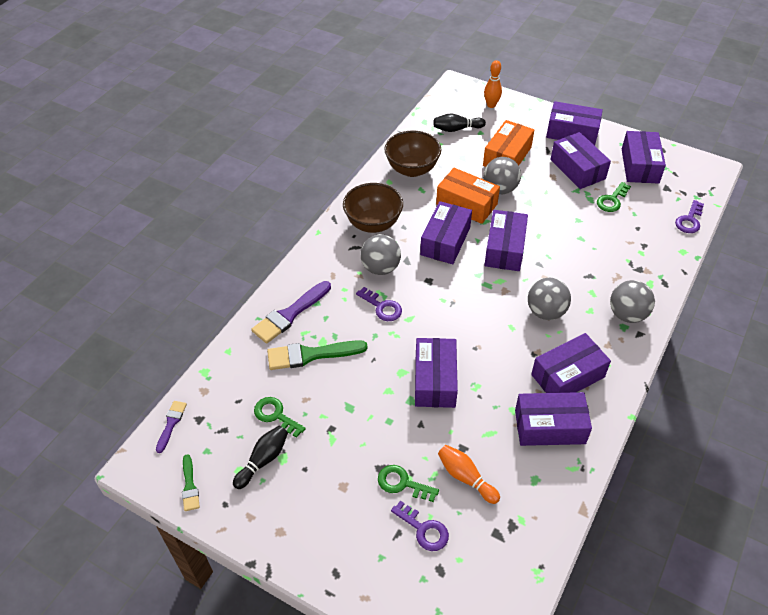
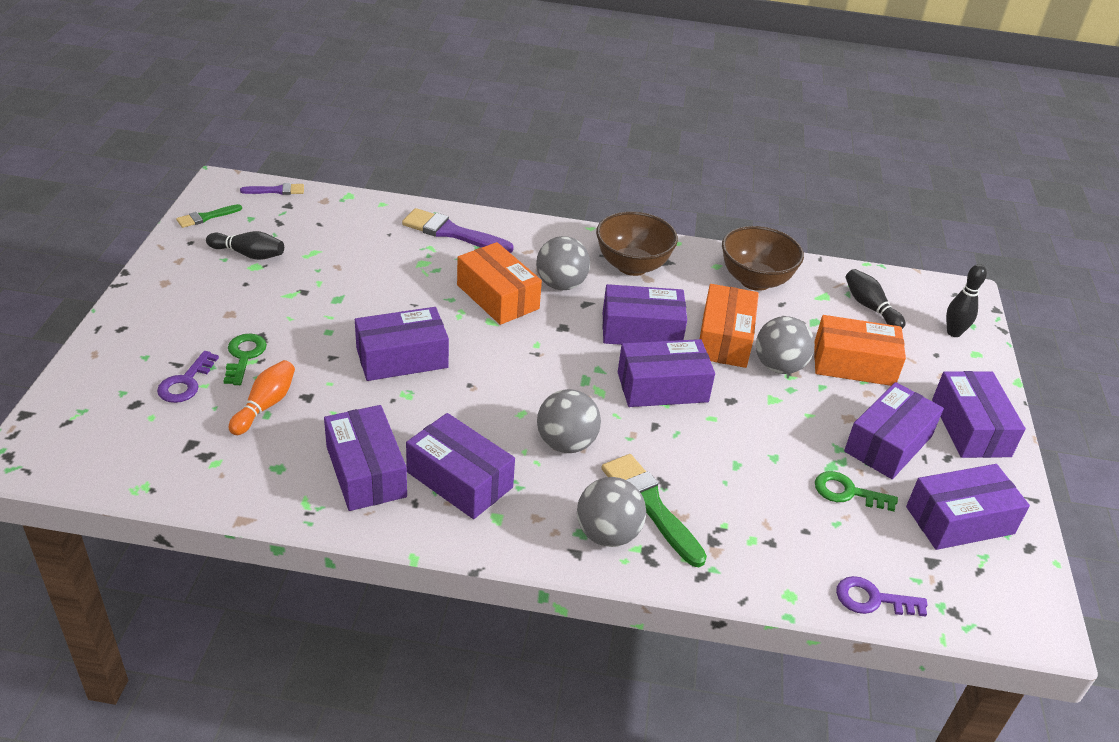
camera: 65 degrees right, 10 degrees down
green key [254,397,306,438] -> none
green brush [267,340,368,370] -> green brush moved to [601,454,707,567]
purple key [356,287,402,321] -> orange box [457,242,542,325]
orange bowling pin [484,60,502,108] -> black bowling pin [946,264,987,337]

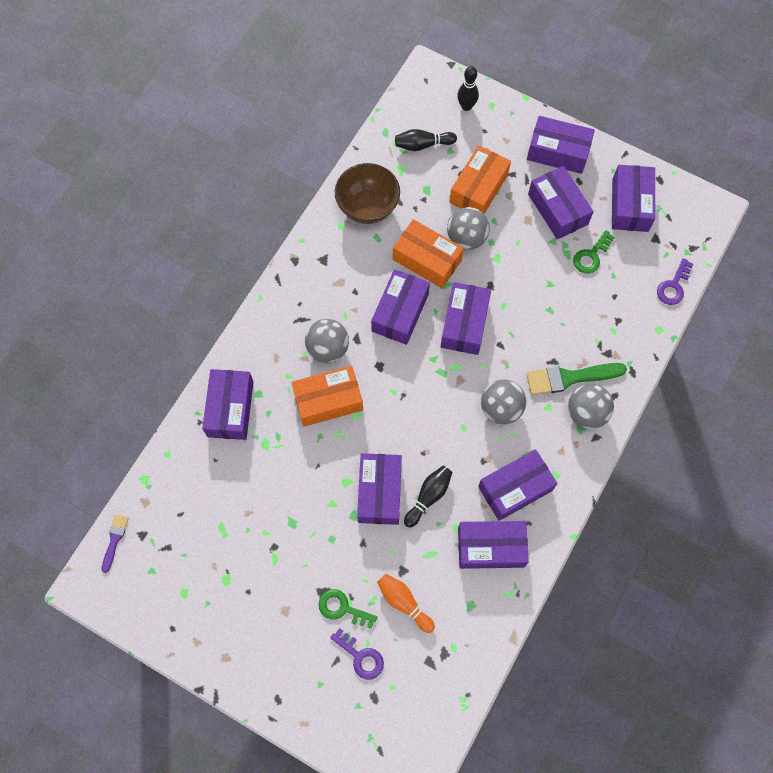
camera: 65 degrees left, 30 degrees up
green brush [176,204,242,228] -> none
black bowling pin [206,231,284,260] -> black bowling pin moved to [404,466,452,528]
purple brush [402,208,514,253] -> purple box [202,369,253,440]
brown bowl [596,211,678,276] -> none

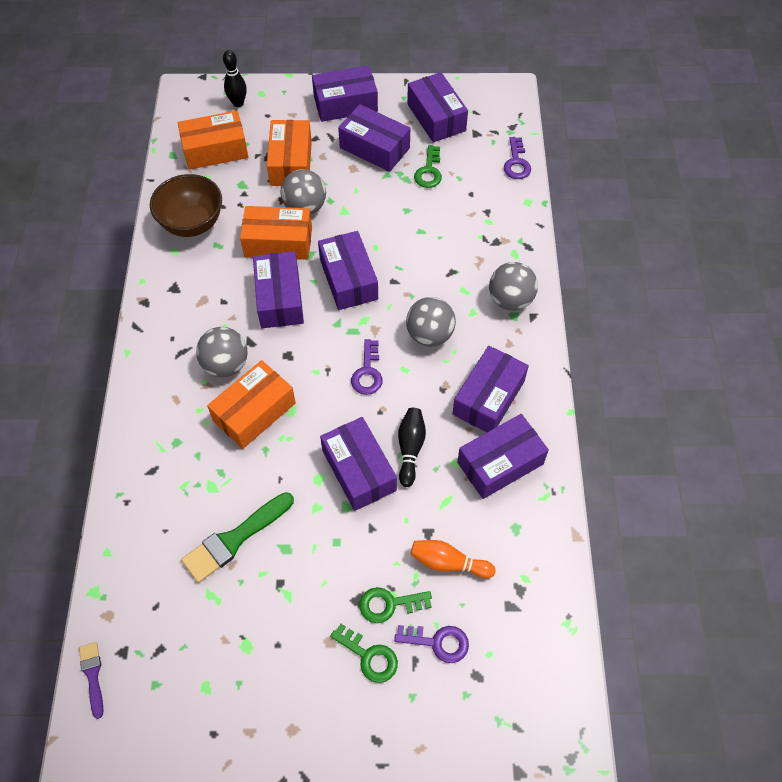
camera: 30 degrees left, 10 degrees down
purple box [202,369,253,440] -> none
black bowling pin [395,129,457,151] -> orange box [178,111,248,170]
green brush [526,363,627,395] -> green brush moved to [181,492,294,583]
none -> green key [330,624,398,683]
none -> purple key [351,339,383,395]

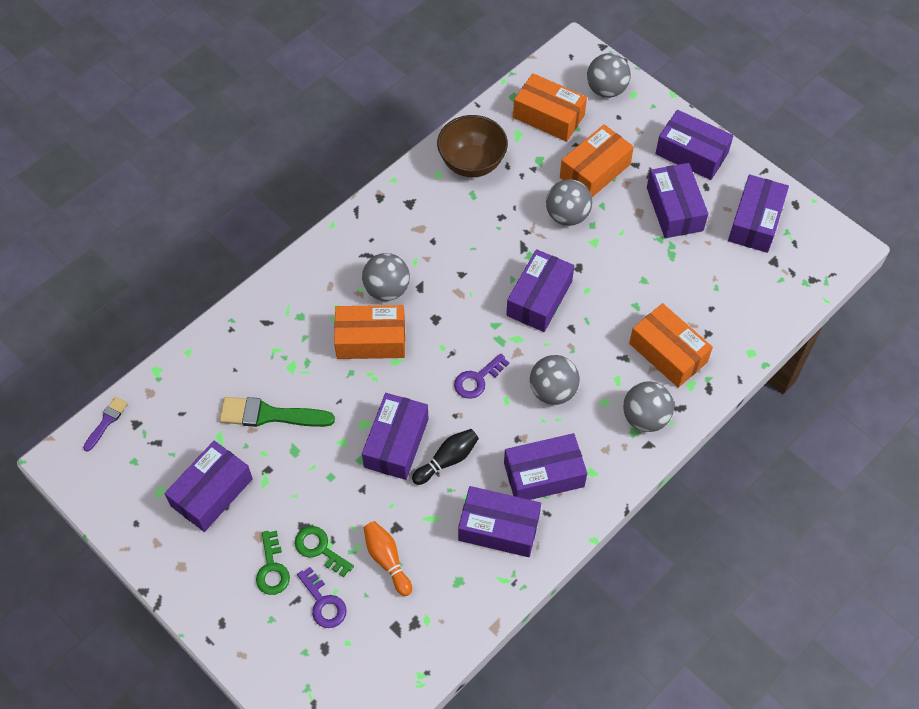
camera: 45 degrees right, 0 degrees up
black bowling pin [223,50,247,107] -> grey ball [587,53,631,98]
orange box [240,206,312,260] -> orange box moved to [629,303,713,388]
purple box [253,251,304,328] -> purple box moved to [165,441,253,532]
green key [414,145,442,188] -> none
purple key [504,137,531,179] -> none

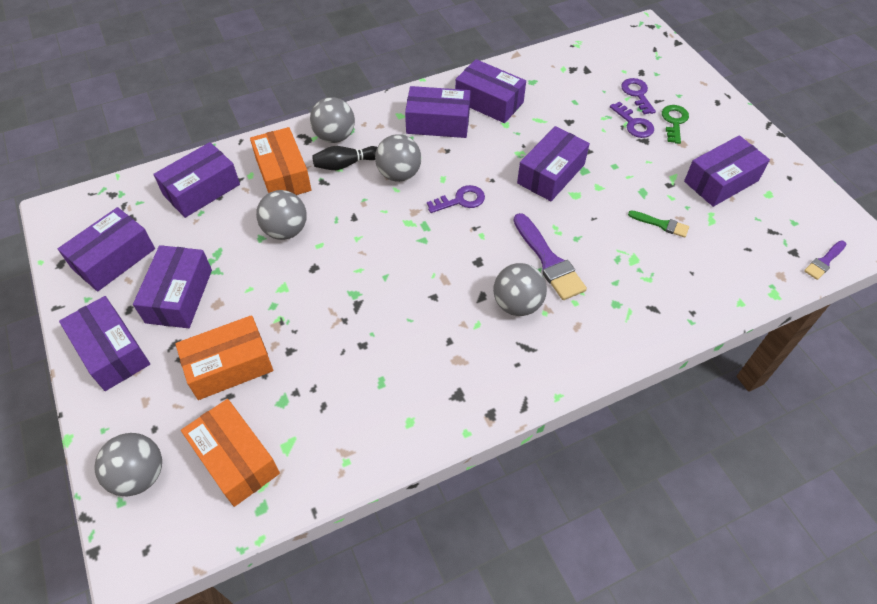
camera: 160 degrees left, 5 degrees down
green brush [219,397,335,427] -> green brush [628,210,689,238], size x0.55
green key [295,526,354,577] -> purple key [610,101,654,138]
orange box [334,305,405,359] -> purple brush [514,213,587,300]
orange bowling pin [364,521,412,596] -> none
black bowling pin [412,429,479,485] -> black bowling pin moved to [312,146,377,170]
brown bowl [437,115,508,177] -> none
purple box [506,249,574,332] -> purple box moved to [153,142,240,218]
grey ball [546,179,592,226] -> grey ball moved to [256,190,307,240]

